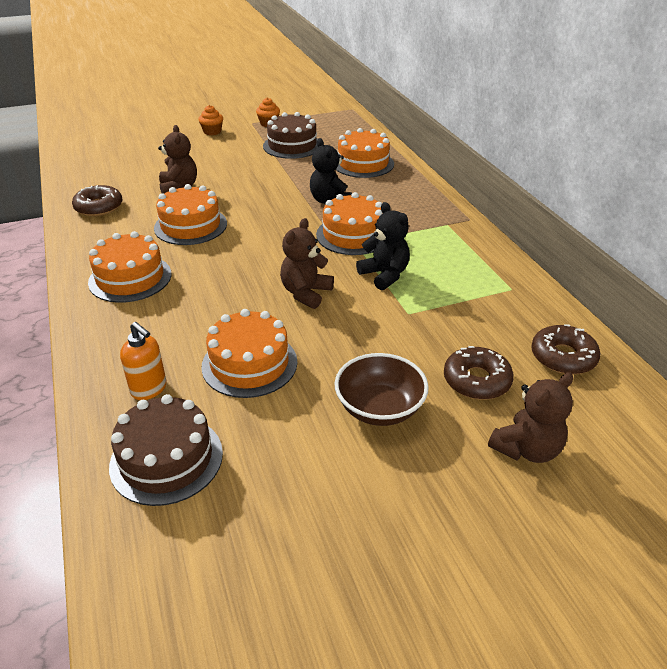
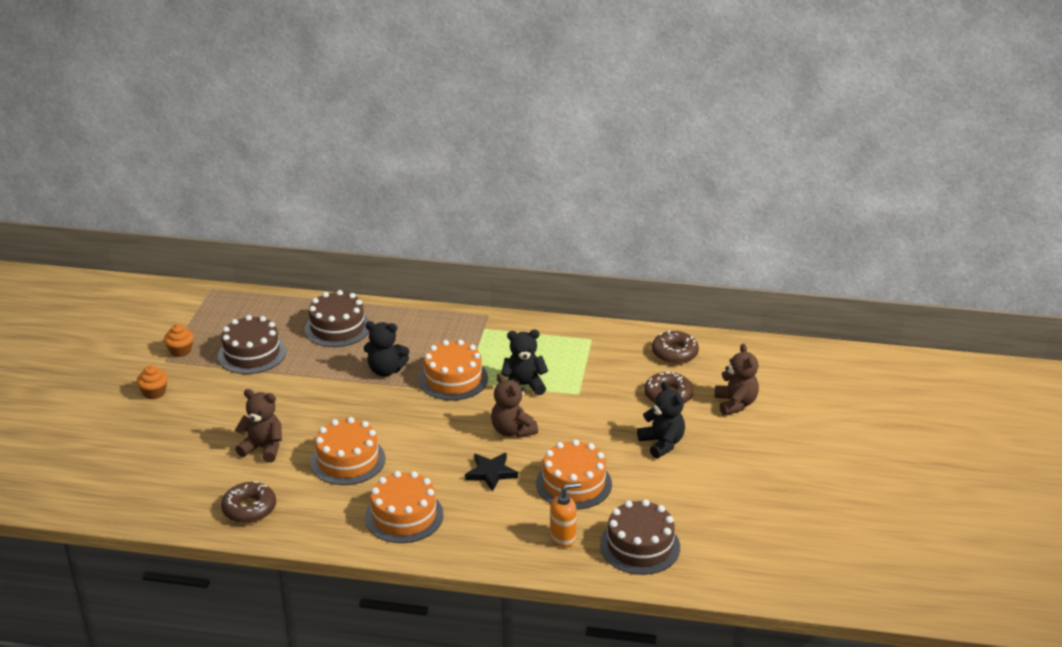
camera: 60 degrees left, 5 degrees down
brown bowl [334,353,429,426] -> black teddy bear [637,381,685,458]
orange cake [335,128,394,178] -> brown cake [305,290,369,347]
none -> black star [465,453,518,492]

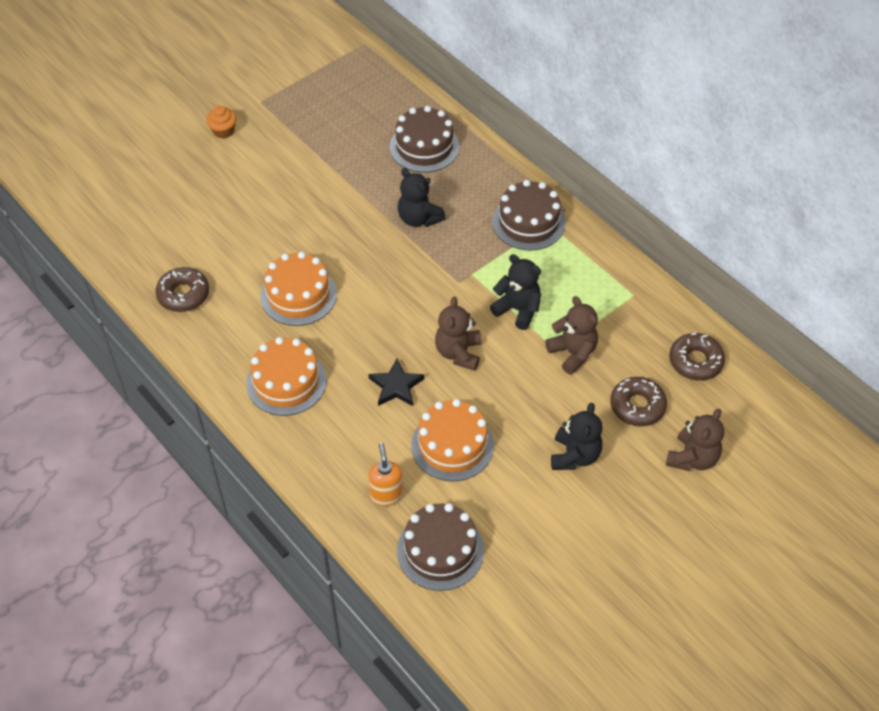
camera: 40 degrees right, 20 degrees up
orange cupcake [164,324,194,357] -> none
brown cake [218,315,286,374] -> brown cake moved to [492,180,565,251]
brown teddy bear [235,389,282,463] -> brown teddy bear moved to [545,296,598,375]
orange cake [419,340,488,400] -> none
orange soap dispenser [550,482,581,547] -> orange soap dispenser turned 120 degrees counterclockwise [369,443,403,506]

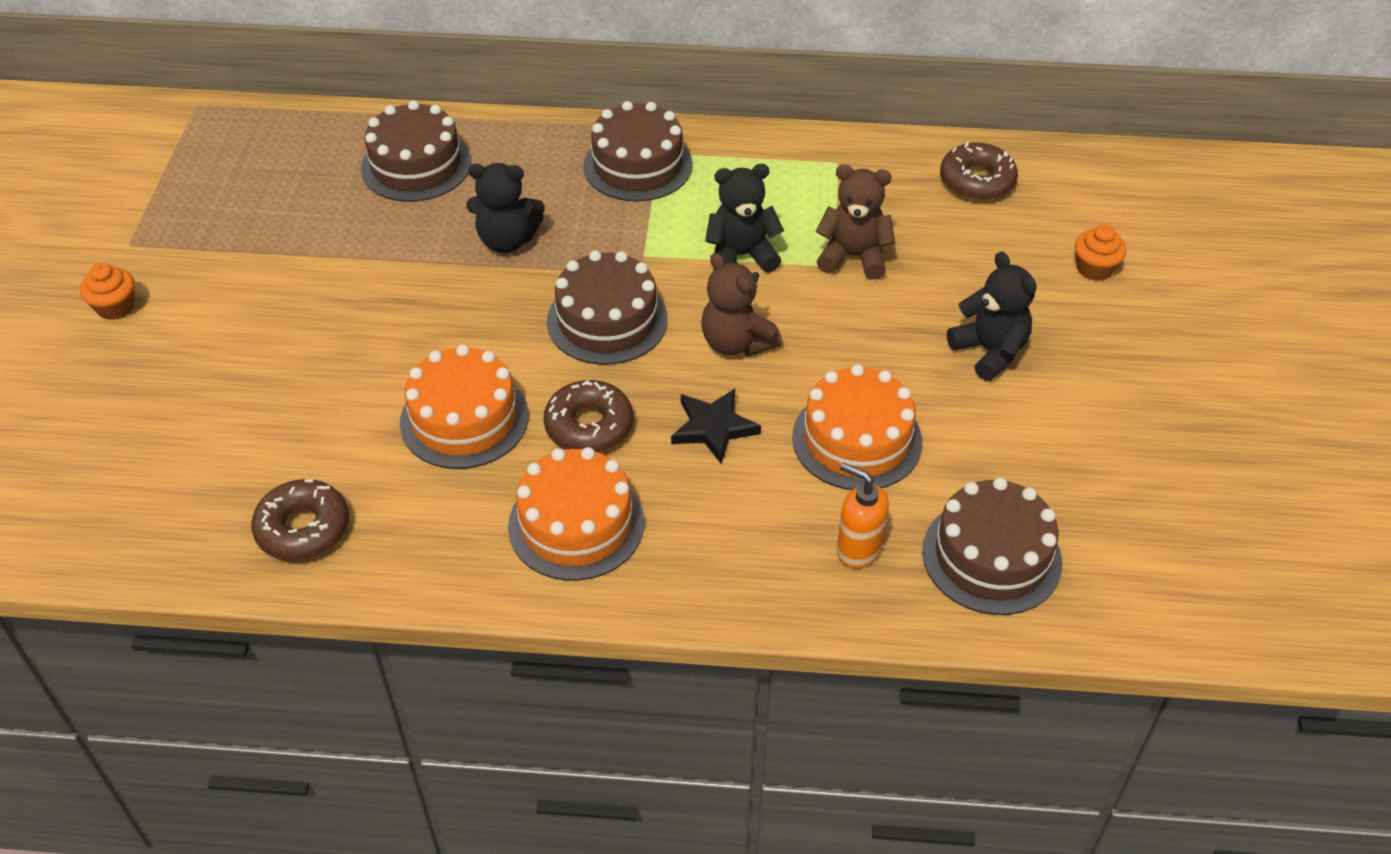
camera: 45 degrees left, 5 degrees down
brown donut [610,377,667,427] -> brown donut moved to [543,380,633,453]
brown teddy bear [666,409,724,471] -> orange cupcake [1075,224,1127,281]
none -> brown cake [547,251,668,365]

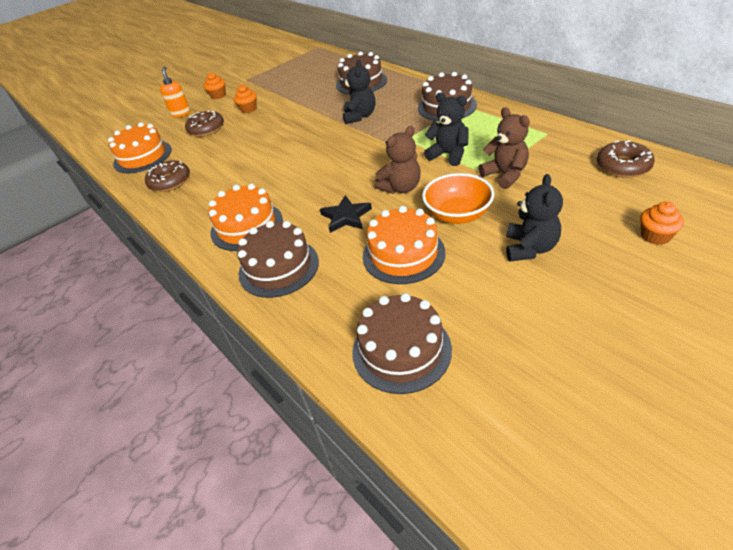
camera: 50 degrees right, 5 degrees down
orange cake [400,345,529,469] -> orange cake moved to [108,122,172,173]
black teddy bear [467,163,545,253] -> black teddy bear turned 135 degrees counterclockwise [343,60,375,124]
brown donut [543,380,633,453] -> brown donut moved to [185,111,224,137]
brown cake [547,251,668,365] -> brown cake moved to [237,221,319,298]
brown teddy bear [701,253,782,356] -> brown teddy bear turned 135 degrees counterclockwise [374,126,421,194]
orange soap dispenser [837,462,889,569] -> orange soap dispenser moved to [160,66,190,117]
none -> orange cupcake [234,85,257,113]
none -> orange bowl [422,173,494,224]

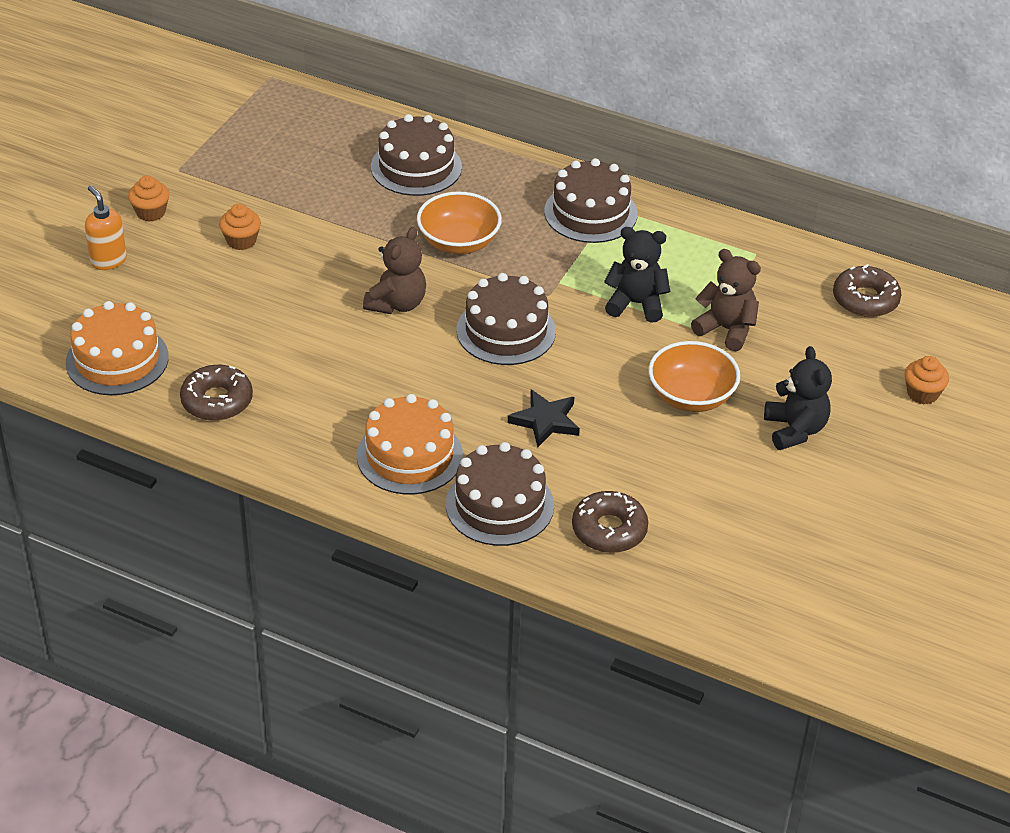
camera: 30 degrees left, 0 degrees up
brown donut [185,111,224,137] -> brown donut moved to [572,491,648,553]
black teddy bear [343,60,375,124] -> orange bowl [417,191,502,254]
brown cake [352,293,452,394] -> brown cake moved to [457,273,556,365]
orange cake [363,206,445,284] -> none
brown teddy bear [374,126,421,194] -> brown teddy bear moved to [363,227,426,314]

